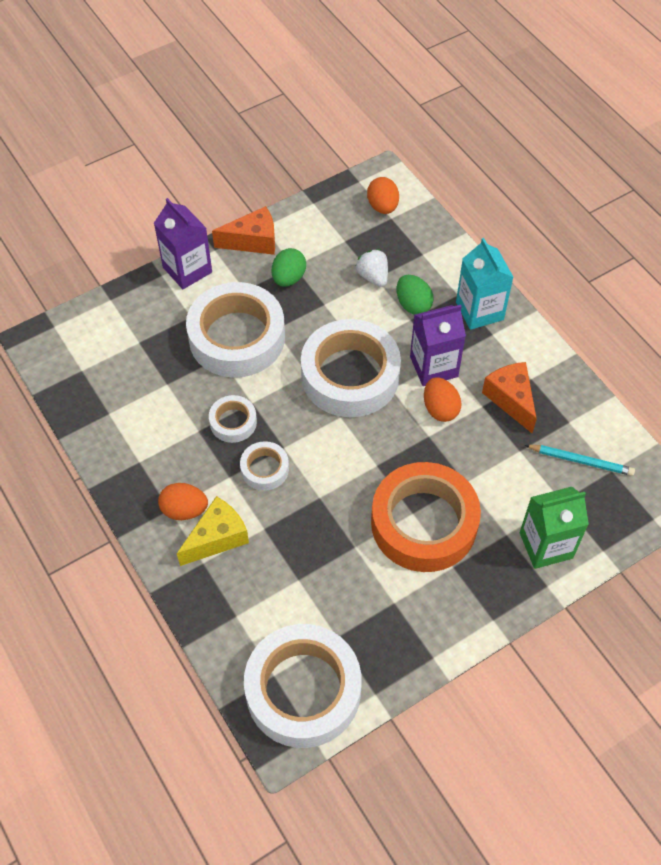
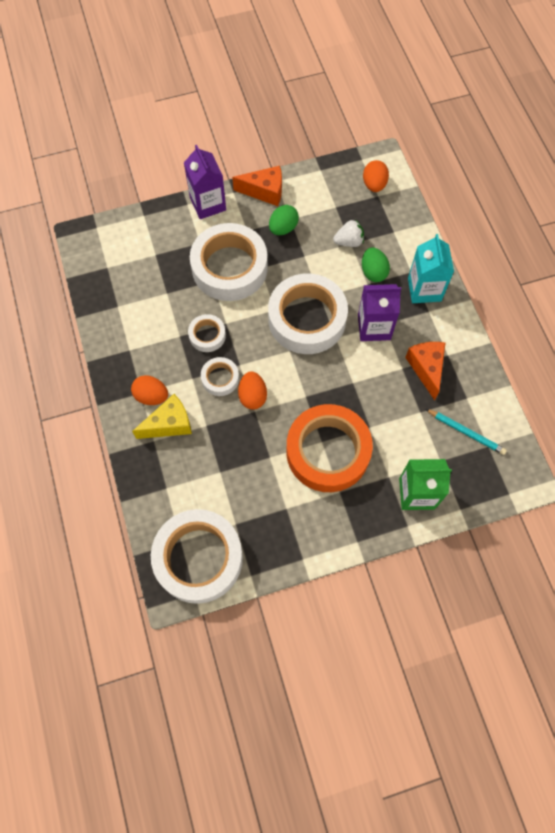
camera: 15 degrees right, 10 degrees up
white strawberry [356,249,388,287] -> white strawberry turned 90 degrees clockwise [333,220,364,247]
orange egg [424,377,462,422] -> orange egg moved to [238,371,267,410]

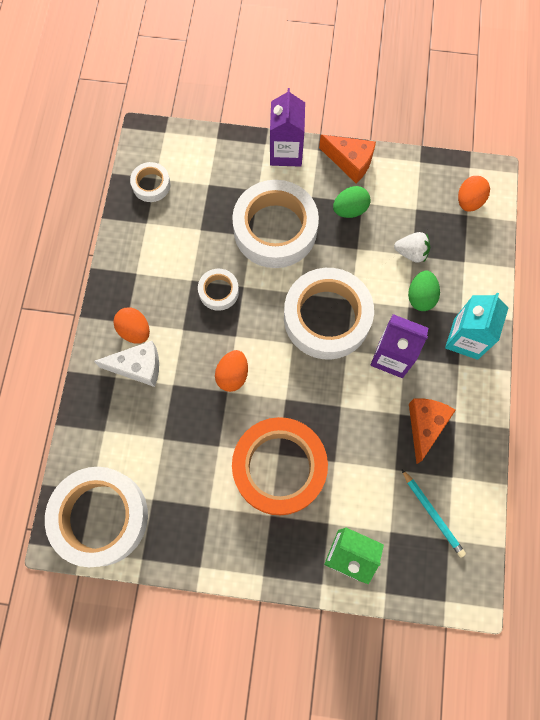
camera: 25 degrees right, 5 degrees up
yellow cheese [132,394,192,439] -> white cheese [94,341,159,387]
white tape [201,357,239,396] -> white tape moved to [130,162,171,202]

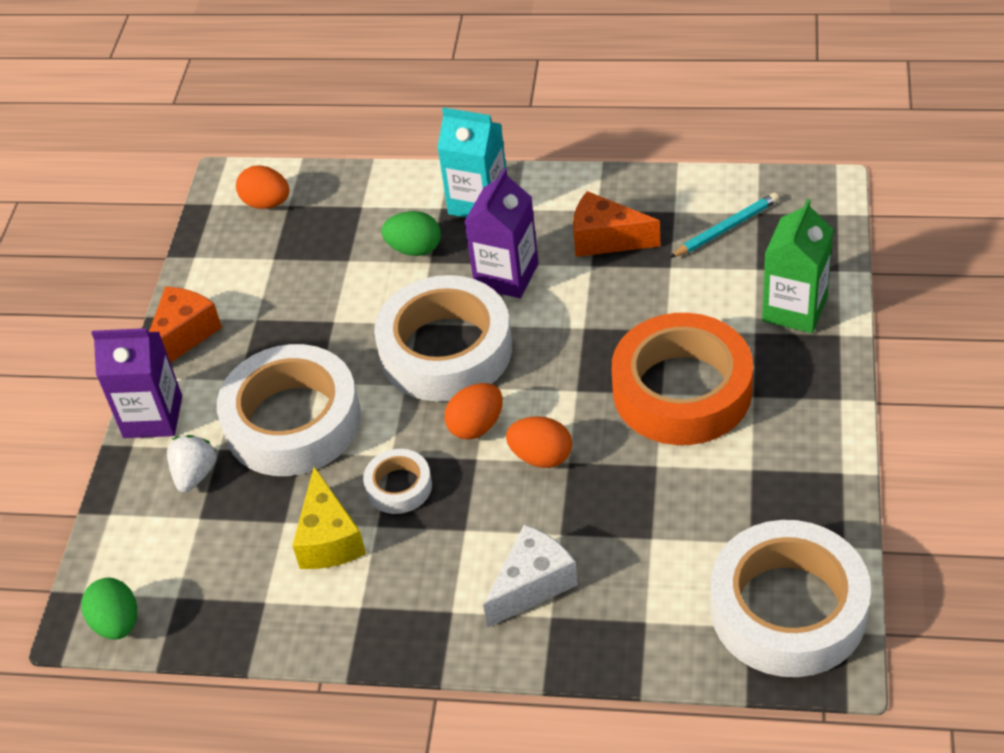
camera: 85 degrees left, 25 degrees down
white cheese [94,341,159,387] -> white cheese turned 45 degrees clockwise [483,524,578,628]
orange egg [113,307,150,344] -> orange egg moved to [445,383,503,440]
white tape [130,162,171,202] -> none
green egg [333,186,371,218] -> green egg moved to [81,578,137,639]
white strawberry [394,232,430,263] -> white strawberry moved to [167,435,217,493]
none -> yellow cheese [292,467,366,569]

